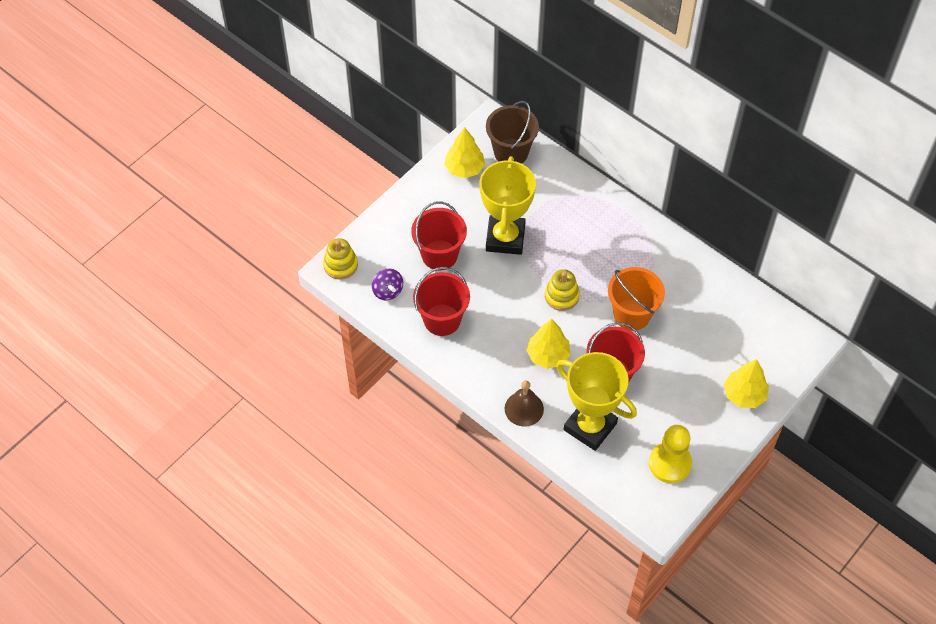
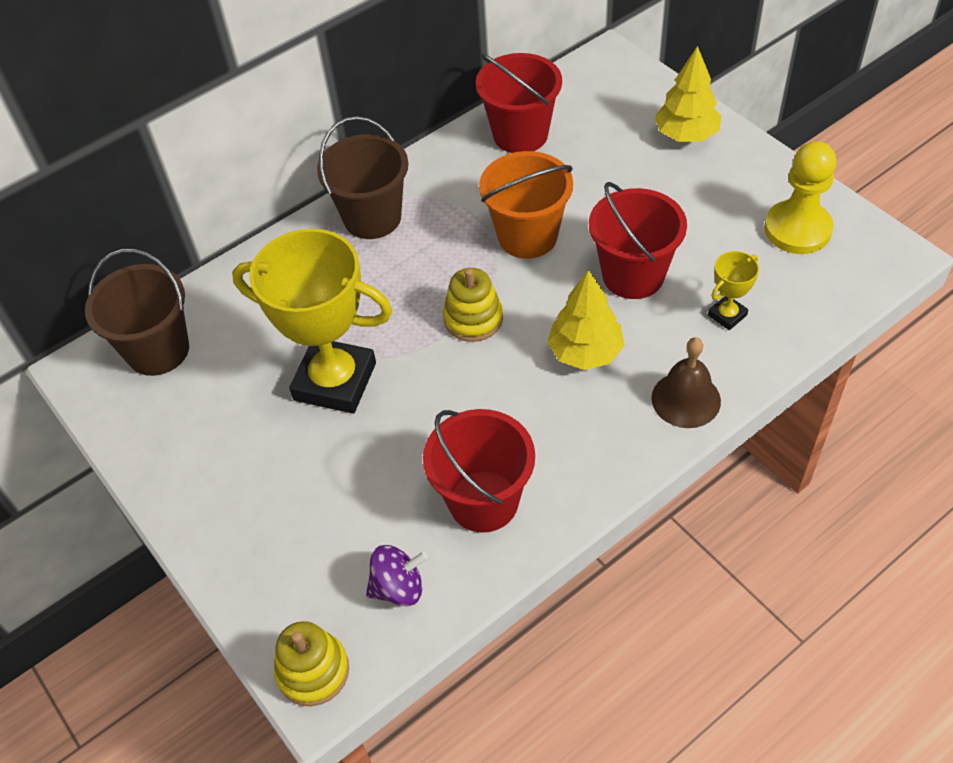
camera: 75 degrees left, 5 degrees down
red bucket [411,201,467,270] -> red bucket moved to [476,53,562,153]
yellow tree [444,127,485,178] -> none
yellow trophy [556,352,637,451] -> yellow trophy [708,251,759,330], size x0.44
none -> brown bucket [317,116,408,239]

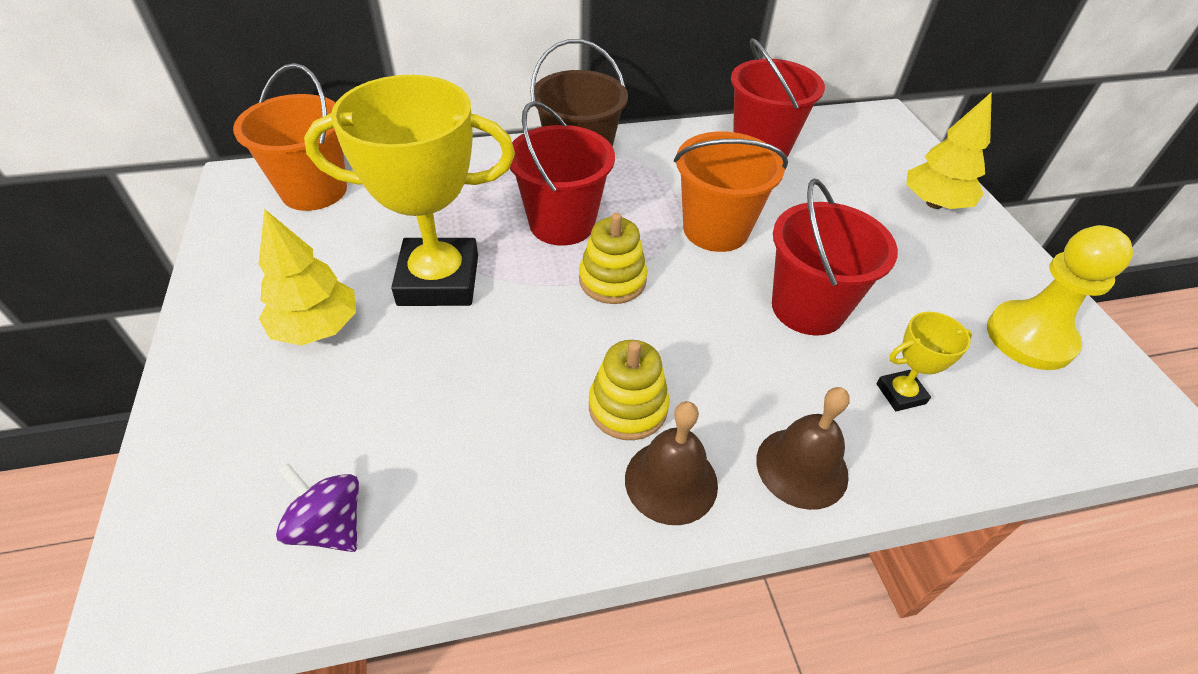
camera: 20 degrees right, 5 degrees down
brown bucket [85,249,189,376] -> orange bucket [233,63,347,211]
yellow trophy [232,229,392,414] -> yellow trophy turned 45 degrees counterclockwise [304,75,515,306]
yellow stacking toy [274,621,349,706] -> yellow stacking toy moved to [589,340,670,440]
purple spinning top [366,545,428,606] -> purple spinning top turned 150 degrees counterclockwise [276,463,359,552]
red bucket [423,409,535,533] -> red bucket moved to [510,101,615,246]
yellow tree [547,269,625,370] -> yellow tree moved to [259,209,356,346]
none -> brown bell [625,401,718,525]

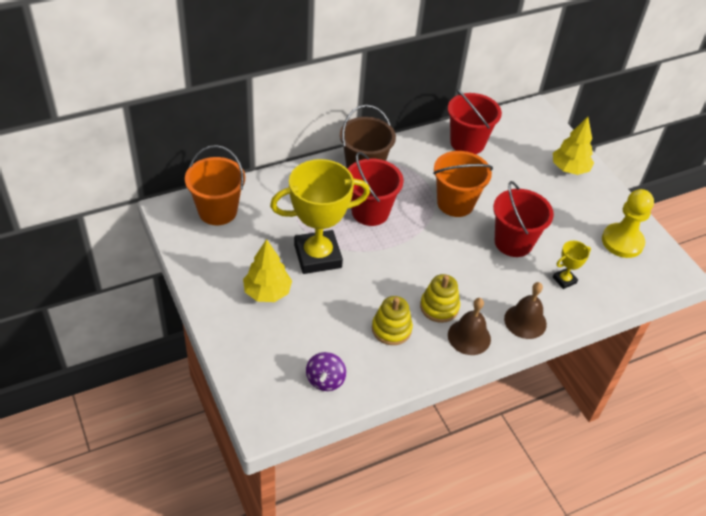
camera: 15 degrees left, 0 degrees up
purple spinning top [276,463,359,552] -> purple spinning top turned 105 degrees counterclockwise [306,352,346,391]
yellow stacking toy [579,213,648,304] -> yellow stacking toy moved to [372,296,413,345]

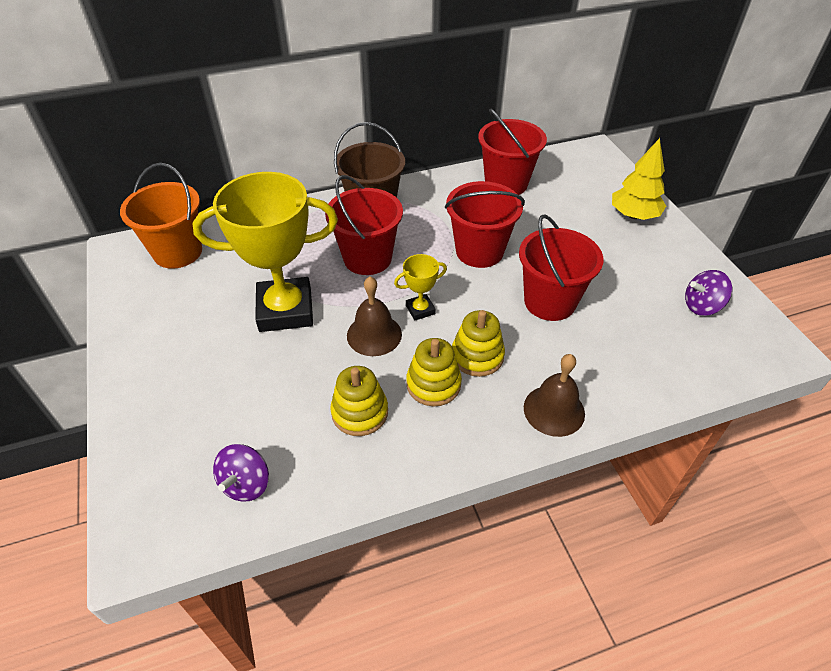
camera: 10 degrees right, 0 degrees up
yellow tree [243,239,292,302] -> none
orange bucket [433,151,493,217] -> red bucket [445,181,525,268]
brown bell [448,298,491,355] -> brown bell moved to [347,276,402,356]
yellow trophy [553,241,591,289] -> yellow trophy moved to [394,254,447,320]
yellow pawn [602,189,654,258] -> purple spinning top [685,270,732,316]
none -> yellow stacking toy [452,310,505,377]

